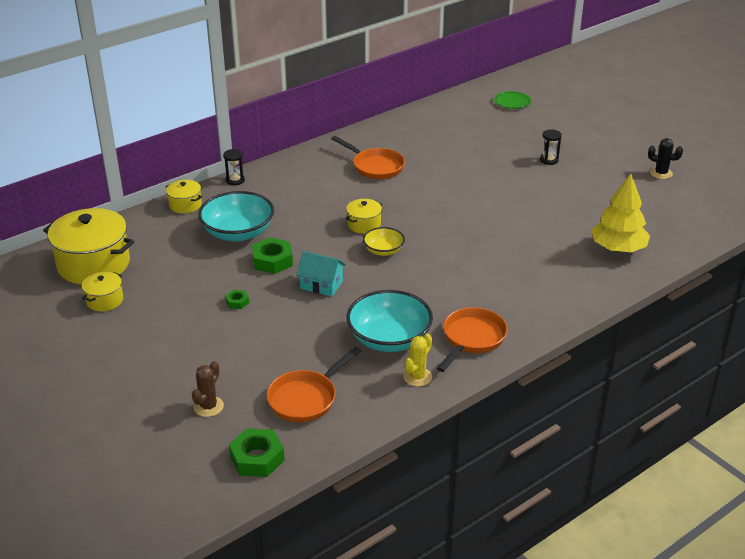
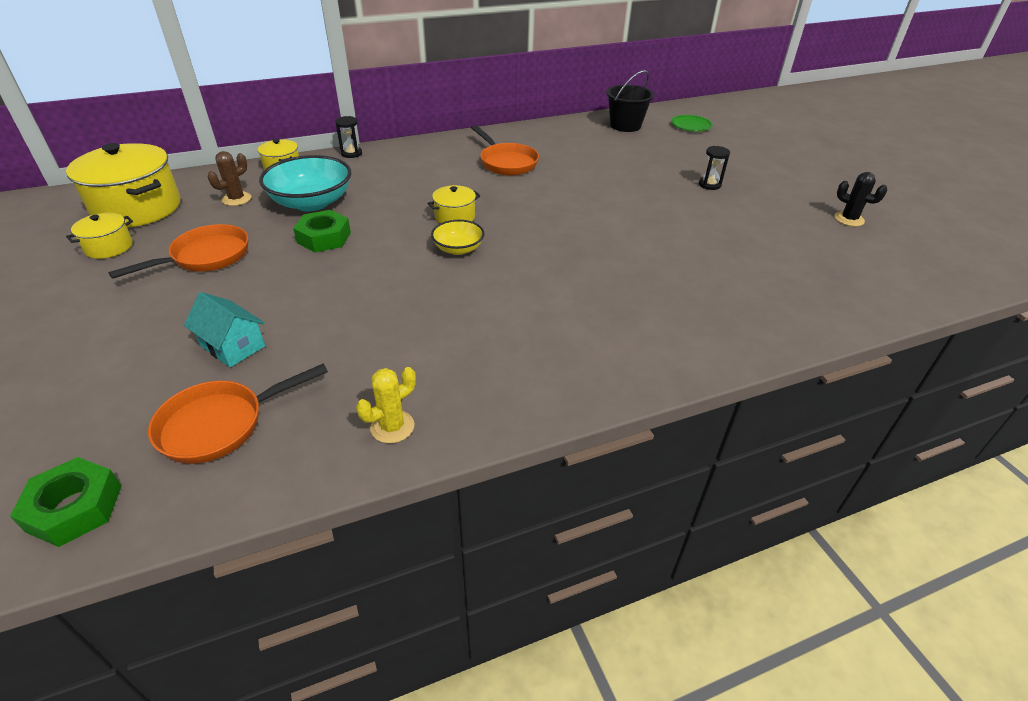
camera: 15 degrees right, 5 degrees up
brown cactus [192,361,224,417] -> brown cactus moved to [207,151,251,206]
green nut [225,290,249,309] -> none
turquoise house [296,251,346,296] -> turquoise house moved to [184,292,265,367]
turquoise bowl [347,290,433,352] -> none
orange pan [436,307,508,372] -> orange pan moved to [108,224,248,279]
yellow tree [591,174,650,252] -> none
none -> black bucket [606,70,654,132]

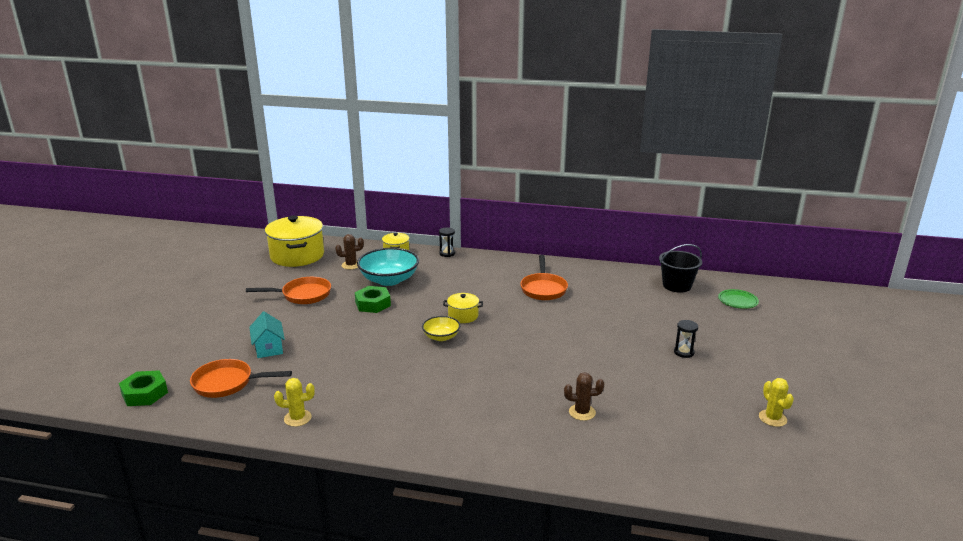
camera: 35 degrees right, 15 degrees down
yellow pot [66,213,133,259] -> none
black cactus [834,172,887,226] -> yellow cactus [759,378,794,427]
none -> brown cactus [564,372,604,421]

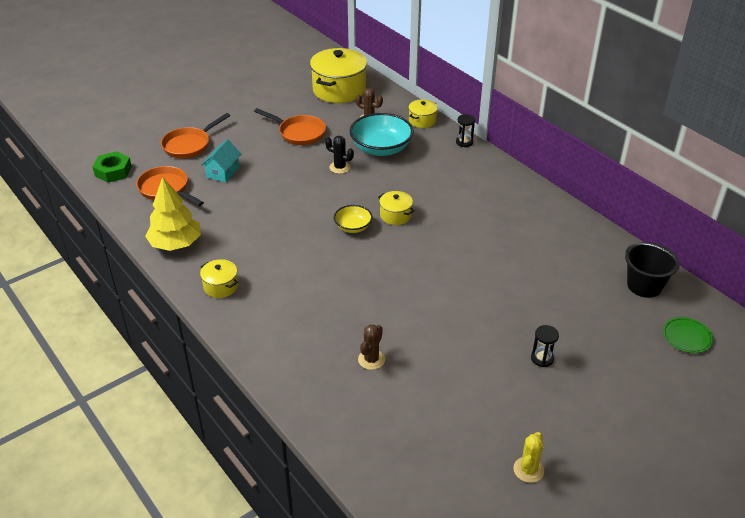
camera: 40 degrees right, 15 degrees up
yellow cactus [274,378,315,427] -> yellow tree [145,177,201,251]
green nut [355,286,391,313] -> black cactus [325,136,354,174]
orange pan [520,255,568,300] -> orange pan moved to [161,113,230,158]
brown cactus [564,372,604,421] -> brown cactus turned 75 degrees clockwise [358,325,385,370]
none -> yellow pot [200,259,238,298]

